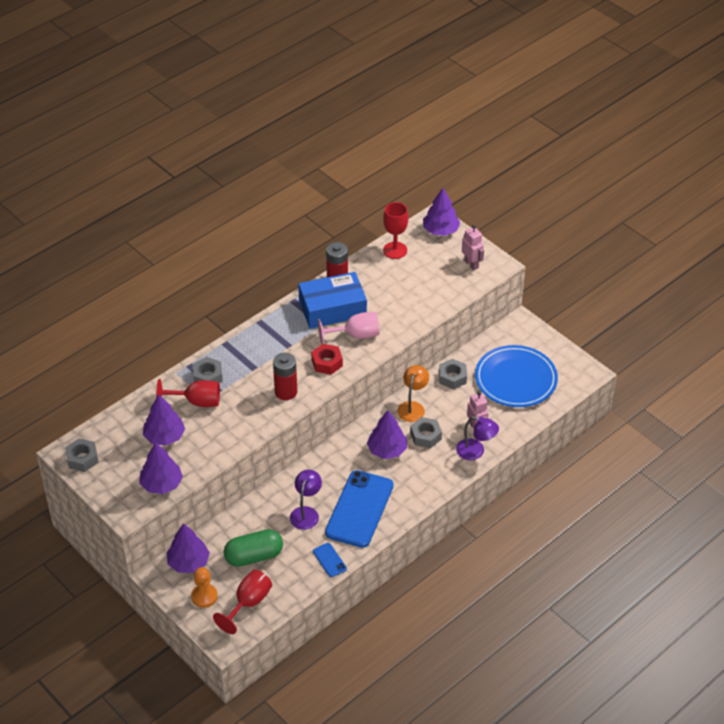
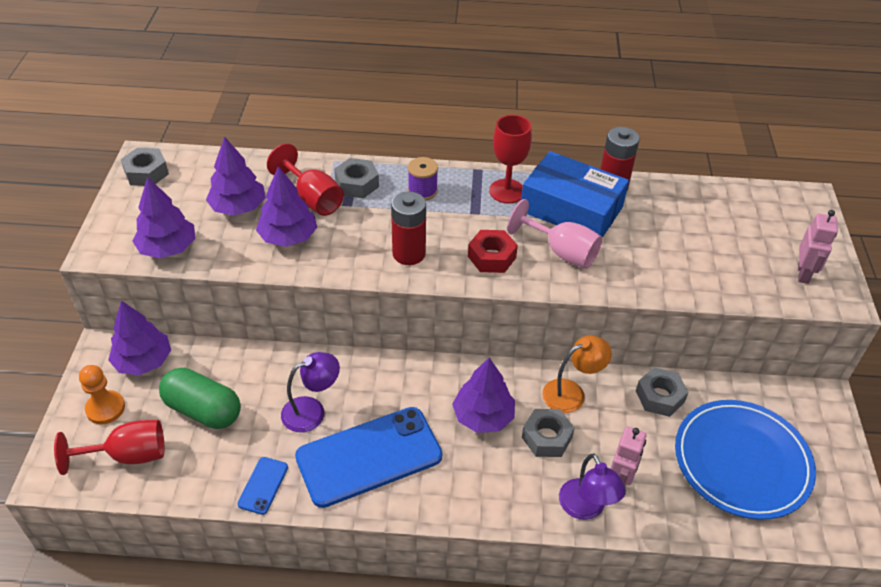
camera: 45 degrees right, 0 degrees up
red goblet [383,202,408,259] -> red goblet moved to [489,115,532,204]
purple tree [423,188,461,236] -> purple tree moved to [256,166,317,247]
none -> purple spool [408,157,438,200]

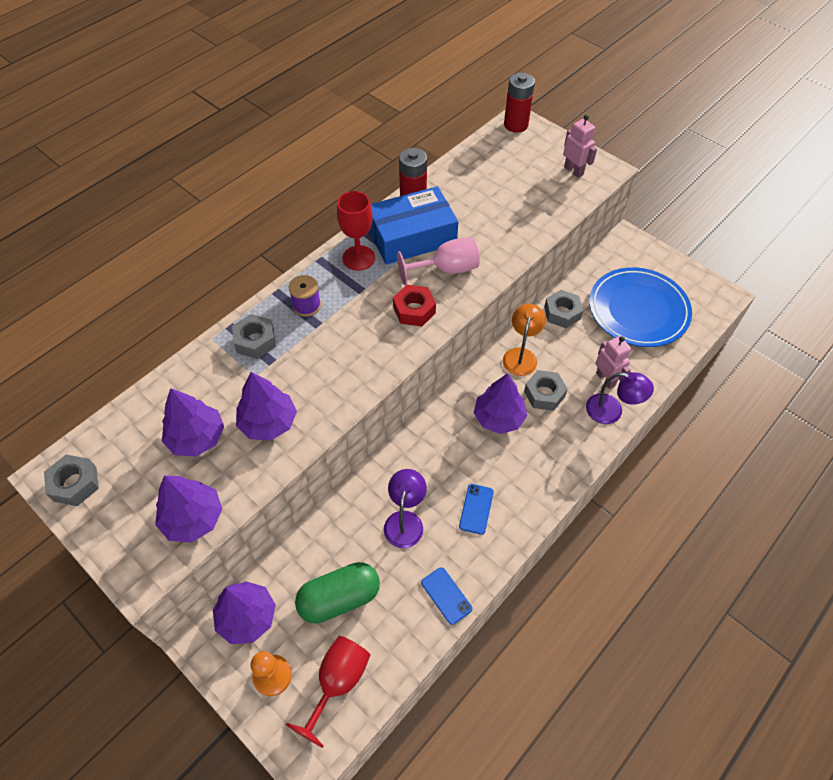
camera: 50 degrees left, 10 degrees up
red goblet [267,143,344,216] -> none
blue phone [295,407,442,508] -> blue phone [459,484,494,535], size x0.43
red battery [391,191,426,265] -> red battery moved to [504,73,535,133]

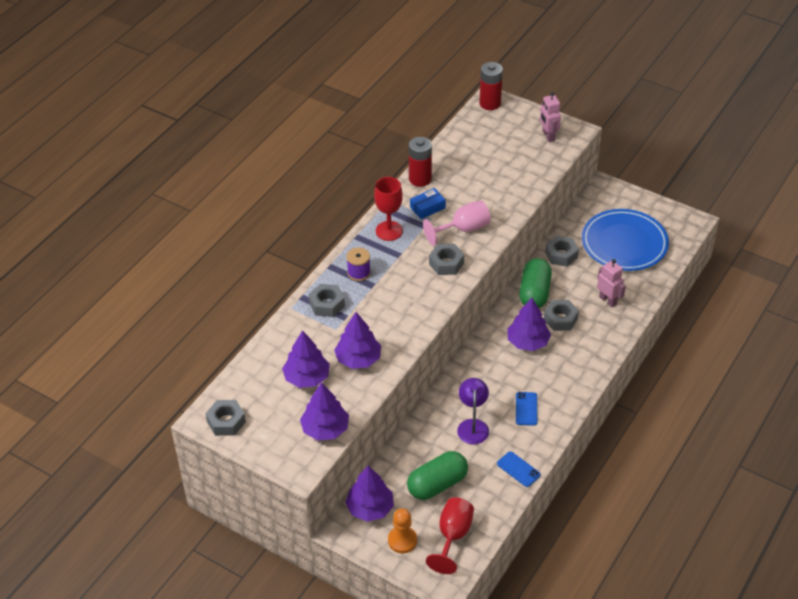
camera: 10 degrees left, 10 degrees down
blue box [369,186,458,264] -> blue box [410,188,446,219], size x0.46
red nut [393,285,436,327] -> grey nut [429,244,464,275]
orange lamp [503,304,546,376] -> green capsule [519,258,552,308]
pink robot [563,115,597,178] -> pink robot turned 150 degrees counterclockwise [540,92,561,142]
purple lamp [586,372,654,424] -> none

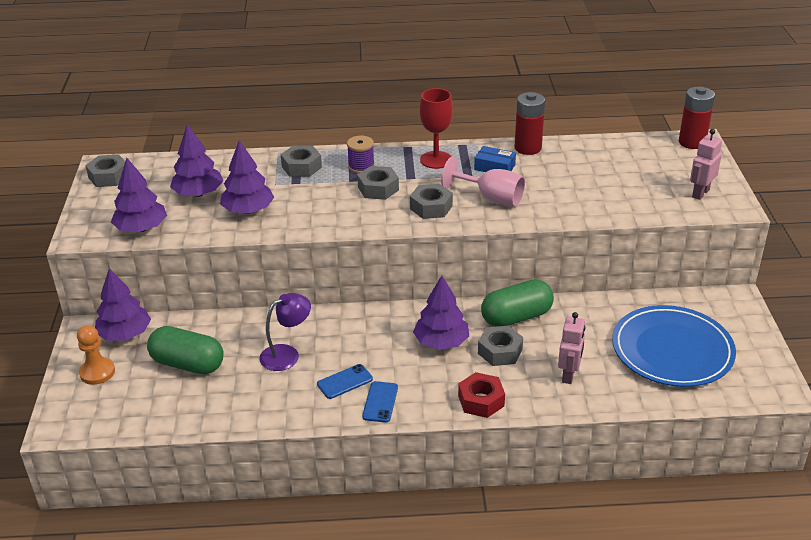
camera: 55 degrees right, 10 degrees down
red goblet [426,497,474,574] -> none
blue phone [497,451,541,487] -> blue phone moved to [362,381,398,423]
grey nut [545,236,579,267] -> grey nut moved to [357,166,399,200]
none -> red nut [458,372,505,418]

